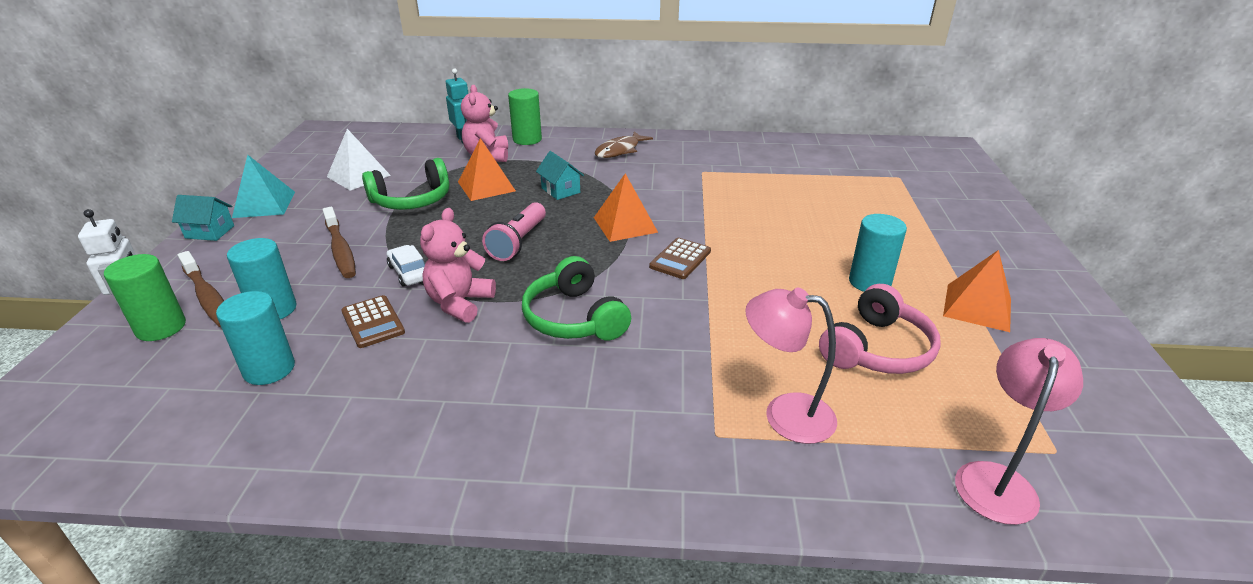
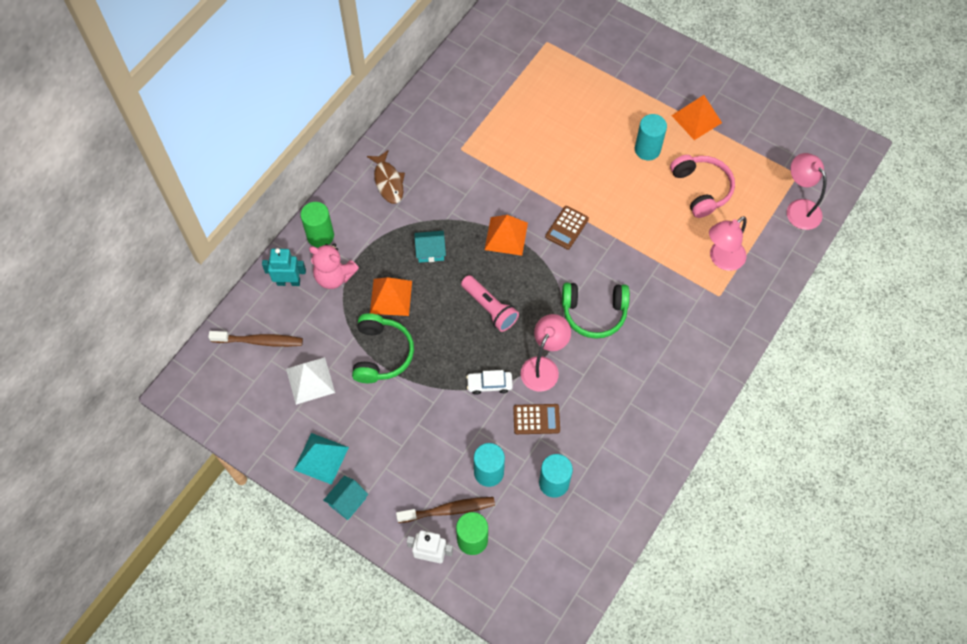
camera: 60 degrees left, 30 degrees up
brown toothbrush [322,207,356,278] -> brown toothbrush moved to [208,331,303,347]
pink teddy bear [420,208,496,323] -> pink lamp [521,314,571,392]
brown calculator [649,238,711,279] -> brown calculator turned 60 degrees clockwise [545,206,589,250]

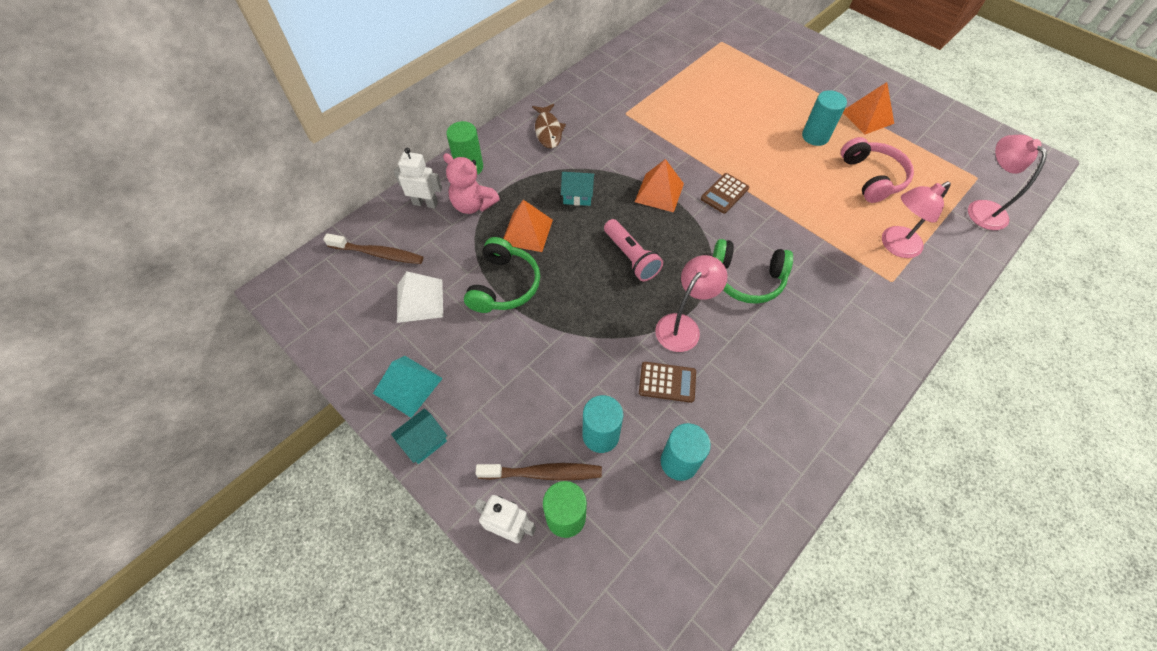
camera: 10 degrees right, 5 degrees down
turquoise robot [262,248,306,286] -> white robot [394,148,442,208]
white car [466,370,513,395] -> none

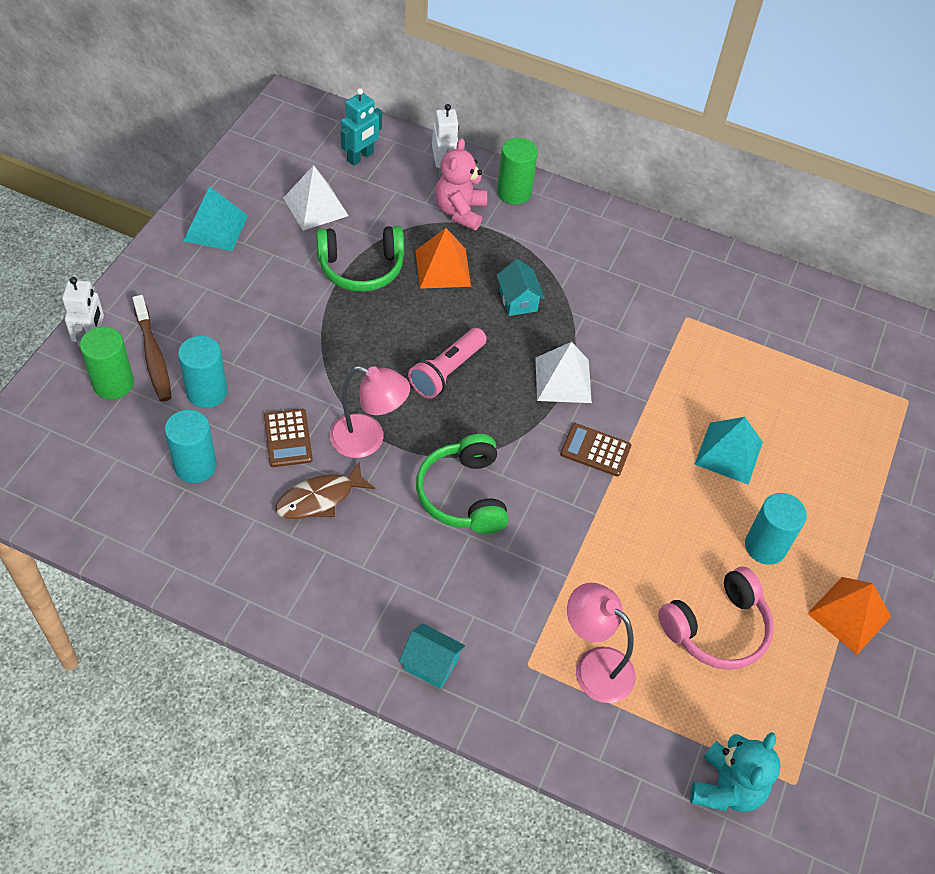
camera: 65 degrees right, 5 degrees down
brown toothbrush [323,233,424,264] -> turquoise robot [341,88,382,166]
turquoise house [391,408,447,464] -> turquoise house moved to [399,623,465,689]
brown fish [532,104,566,149] -> brown fish moved to [275,462,375,519]
orange pyramid [635,159,684,212] -> white pyramid [535,342,592,403]
pink lamp [968,135,1047,230] -> turquoise teddy bear [690,732,781,812]
none -> turquoise pyramid [694,417,763,485]

